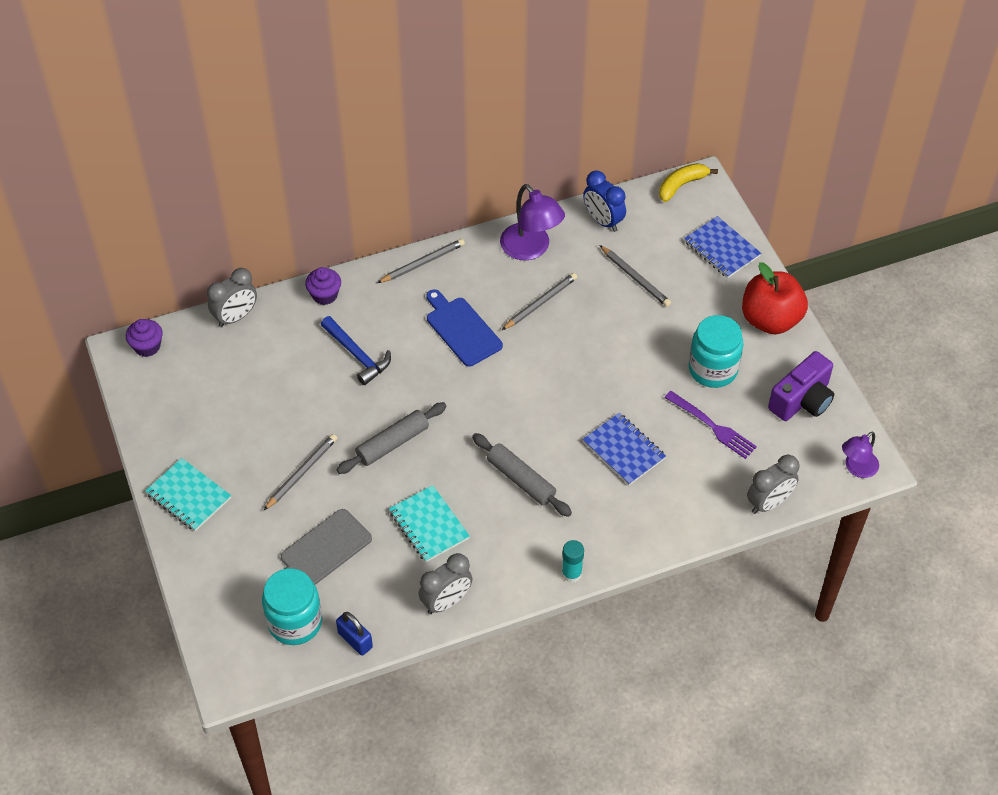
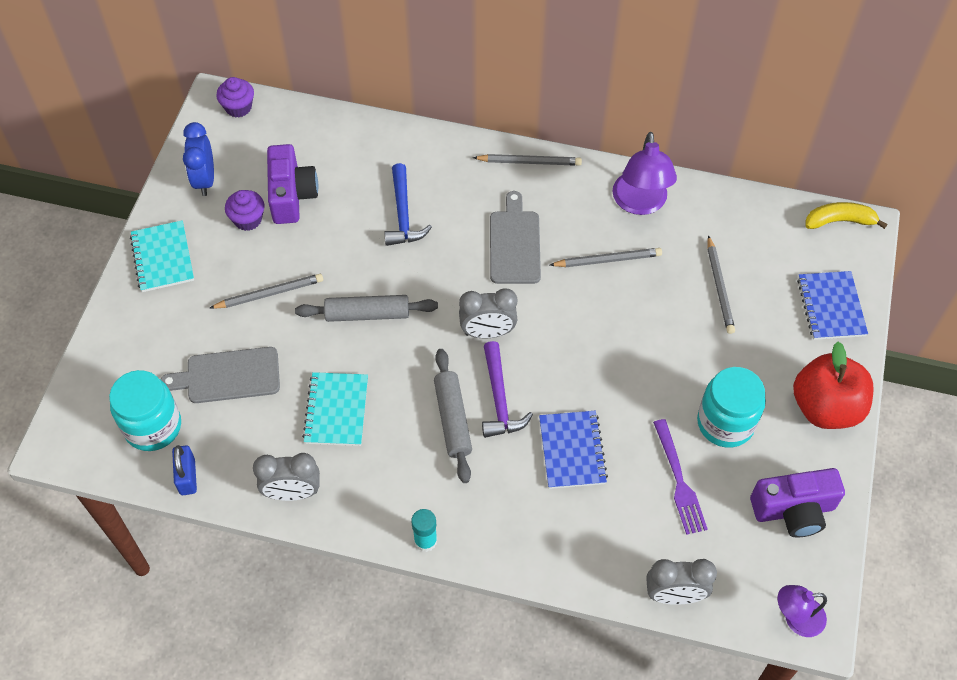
camera: 35 degrees right, 5 degrees up
grey clock [207,268,257,327] -> grey clock moved to [459,288,517,338]
purple cupcake [305,267,341,305] -> purple cupcake moved to [225,190,265,231]
blue cutting board [427,290,503,367] -> grey cutting board [490,191,541,284]
blue clock [583,171,626,232] -> blue clock moved to [183,122,214,196]
none -> purple camera [267,144,318,224]
none -> purple hammer [482,341,533,438]

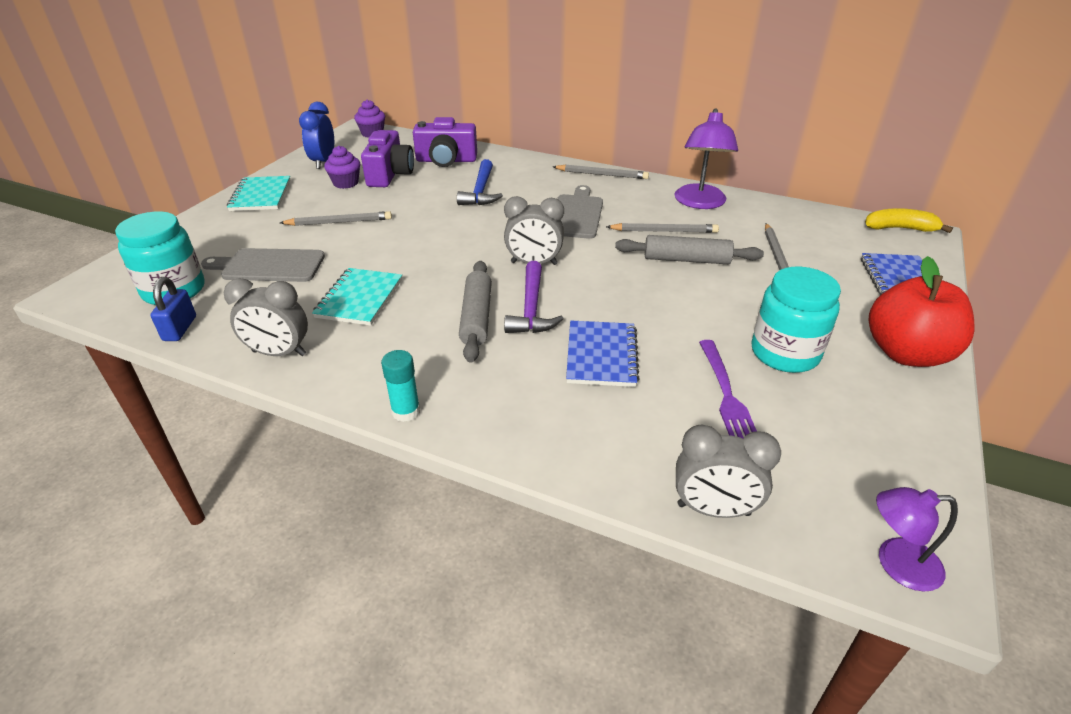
camera: 10 degrees right, 20 degrees down
grey rolling pin [295,295,438,322] -> grey rolling pin moved to [615,235,764,264]
purple camera [750,468,845,537] -> purple camera moved to [413,117,477,167]

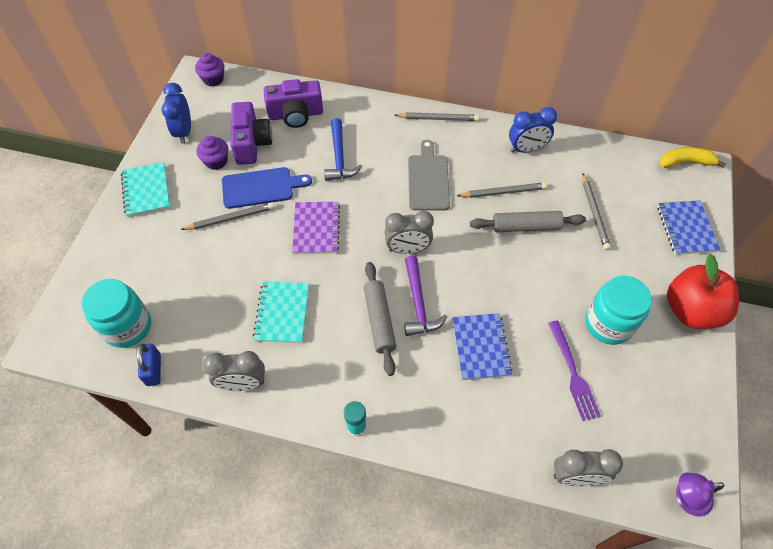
camera: 10 degrees left, 20 degrees up
grey cutting board [201,248,325,282] -> none
purple lamp [675,109,738,209] -> blue clock [509,107,557,153]
none -> blue cutting board [222,167,312,209]
none -> purple notebook [292,202,340,254]

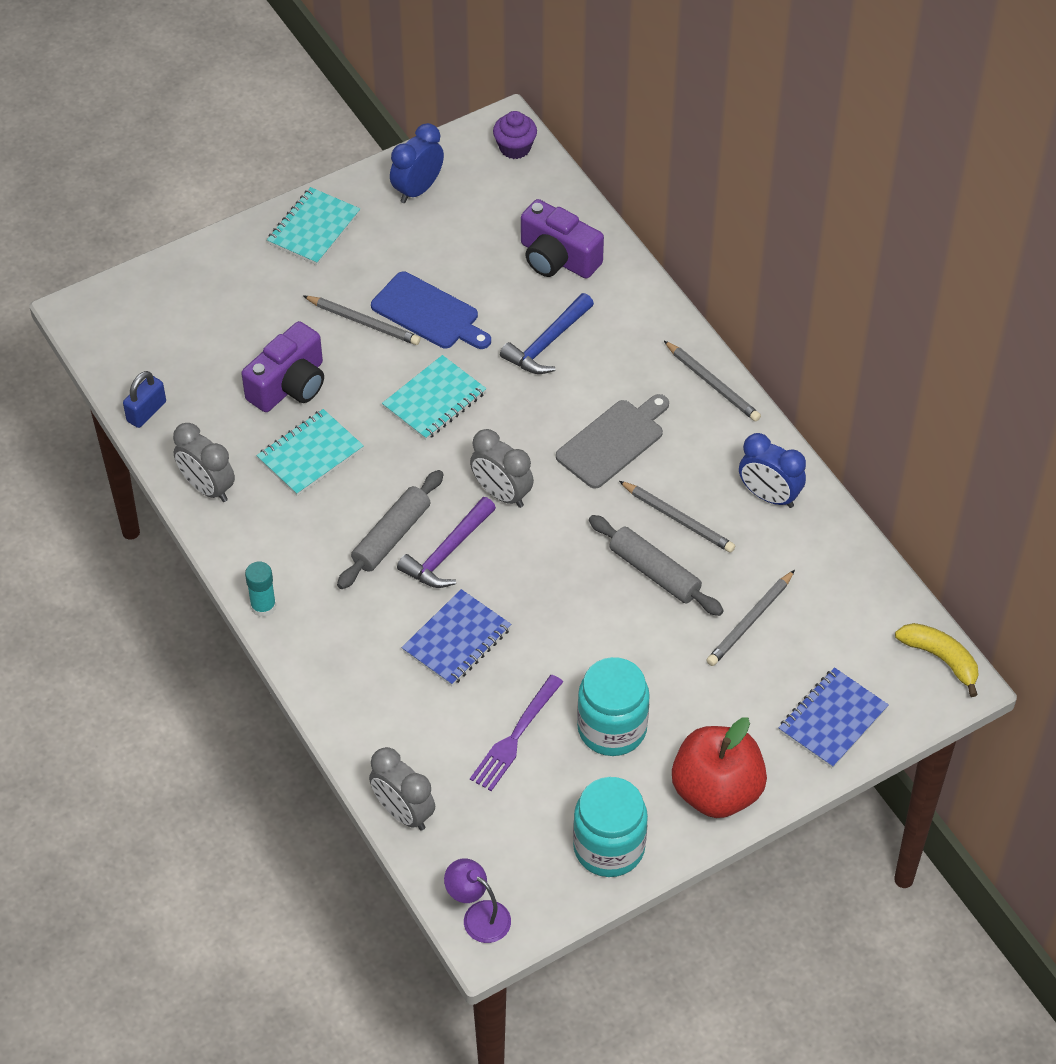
camera: 45 degrees right, 5 degrees down
turquoise jar [81,279,151,348] -> turquoise jar moved to [573,777,648,877]
purple cupcake [196,136,228,170] -> none
purple camera [230,102,272,165] -> purple camera moved to [241,321,324,412]
purple notebook [292,202,340,254] -> turquoise notebook [382,355,486,440]

